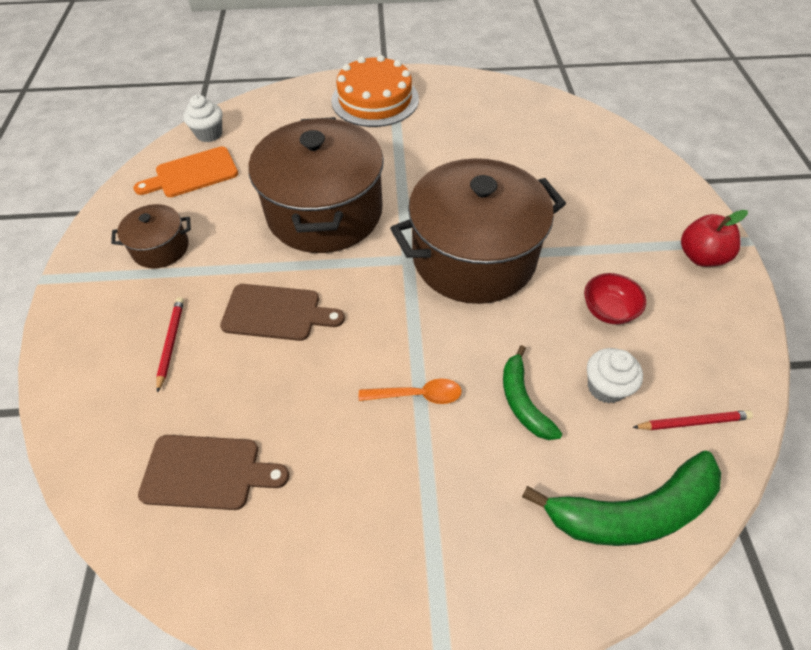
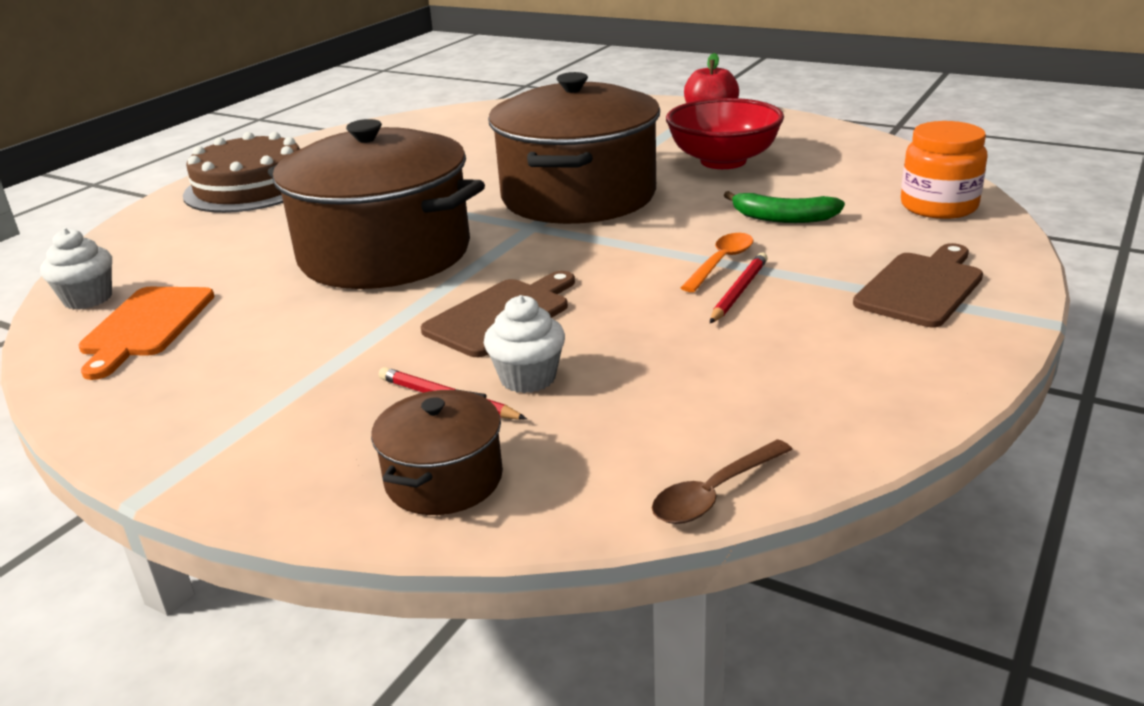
camera: 55 degrees left, 25 degrees down
brown pot [111,204,191,268] -> brown pot moved to [371,389,503,515]
brown cutting board [138,435,289,510] -> brown cutting board moved to [853,243,983,327]
orange cake [331,55,419,127] -> brown cake [183,132,300,213]
green banana [522,450,721,546] -> orange jar [901,121,988,219]
red bowl [584,273,646,324] -> red bowl [666,98,784,169], size x1.77
white cupcake [587,348,643,403] -> white cupcake moved to [484,295,565,393]
red pencil [632,410,753,430] -> red pencil moved to [710,253,768,323]
none -> brown spoon [652,439,793,524]

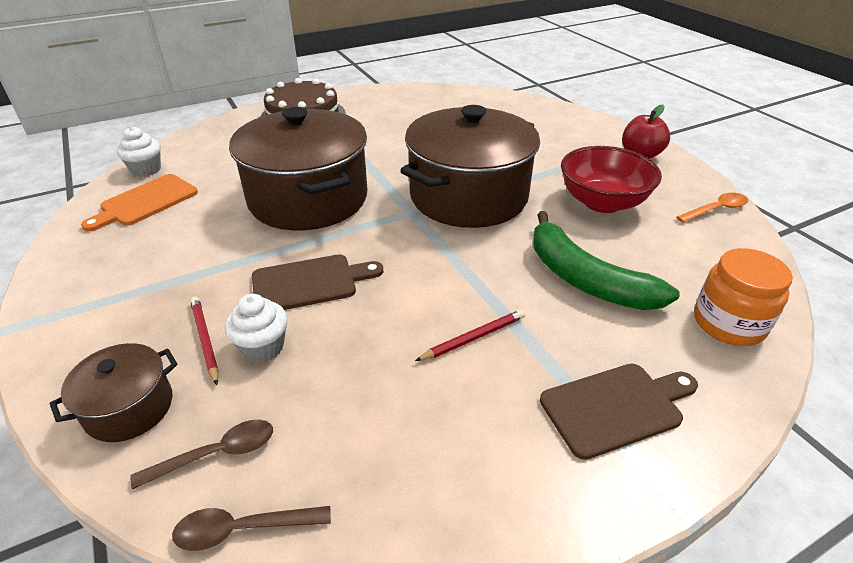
camera: 30 degrees right, 10 degrees up
orange spoon [680,233,753,292] -> orange spoon moved to [676,193,748,223]
green banana [724,191,845,223] -> green banana [533,211,680,310], size x1.70
none -> brown spoon [130,420,273,489]

